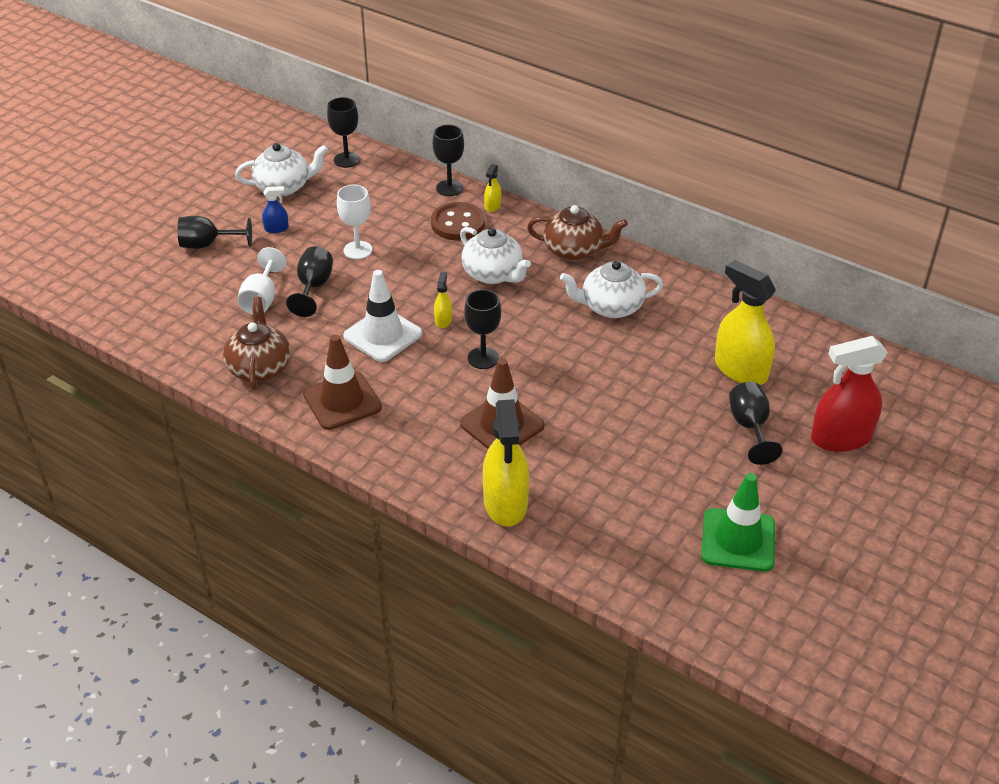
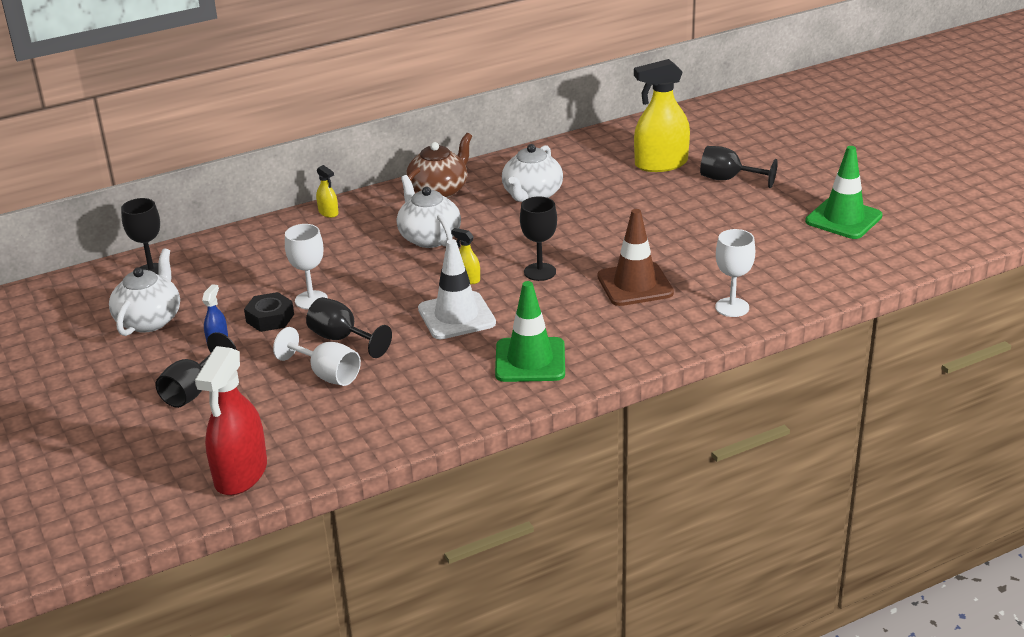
camera: 60 degrees left, 10 degrees down
brown teapot [223,297,291,390] -> none
brown traffic cone [303,335,382,430] -> green traffic cone [495,281,565,382]
brown button [431,202,485,240] -> none
black goblet [433,124,464,196] -> none
white teapot [460,227,531,284] -> white teapot turned 105 degrees counterclockwise [397,175,461,248]
yellow spray bottle [483,399,529,526] -> white goblet [715,229,755,317]
red spray bottle [811,336,888,452] -> red spray bottle moved to [195,346,267,495]
none -> black nut [244,292,294,332]

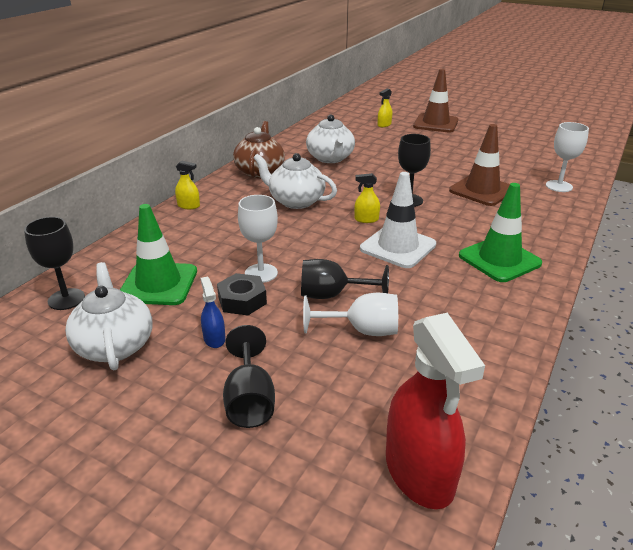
camera: 35 degrees left, 0 degrees up
yellow spray bottle [634,59,690,172] -> yellow spray bottle [377,89,392,127], size x0.45
black goblet [700,146,778,188] -> brown traffic cone [413,69,458,133]
green traffic cone [805,146,883,239] -> green traffic cone moved to [120,204,197,305]

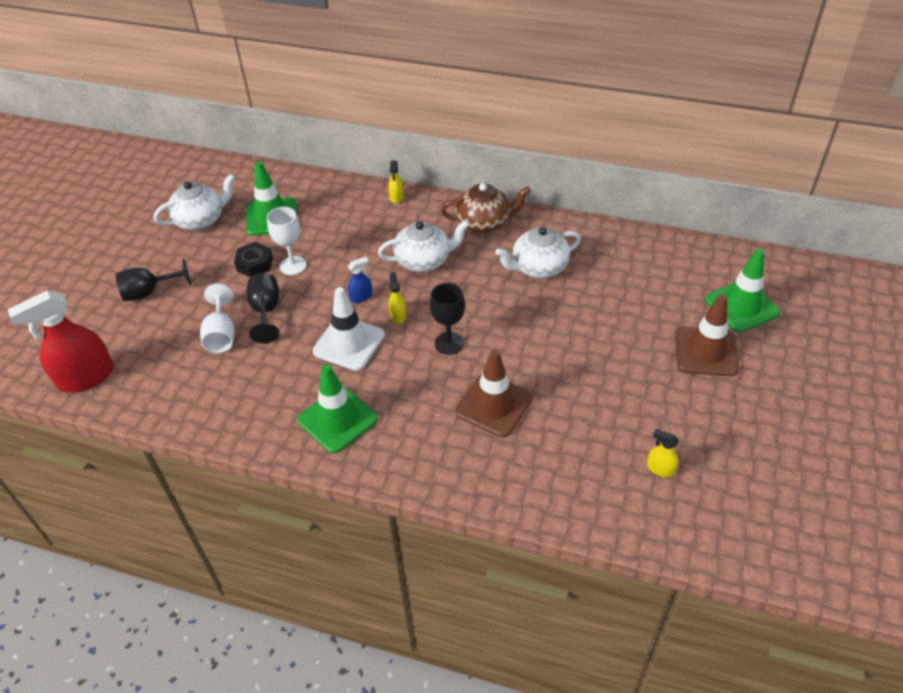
camera: 80 degrees right, 15 degrees up
black goblet [24,217,85,310] -> none
blue spray bottle [201,277,225,348] -> blue spray bottle moved to [348,257,372,303]
white teapot [254,153,337,209] -> white teapot turned 60 degrees clockwise [378,220,469,272]
yellow spray bottle [377,89,392,127] -> yellow spray bottle moved to [647,429,679,477]
white goblet [546,122,589,192] -> none
none -> green traffic cone [705,249,780,333]

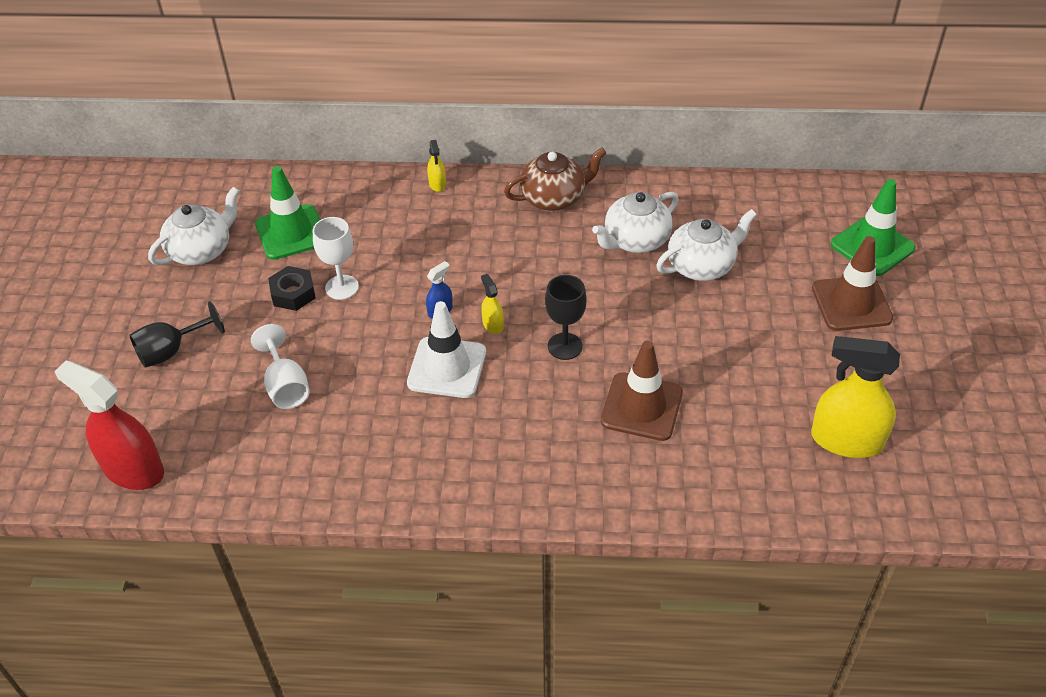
camera: 15 degrees left, 0 degrees up
red spray bottle [7,290,114,393] -> red spray bottle turned 75 degrees clockwise [54,360,164,490]
black goblet [246,273,279,343] -> none
green traffic cone [297,364,378,453] -> none
white teapot [378,220,469,272] -> white teapot moved to [656,209,757,281]
yellow spray bottle [647,429,679,477] -> yellow spray bottle [811,336,900,458], size x2.22

